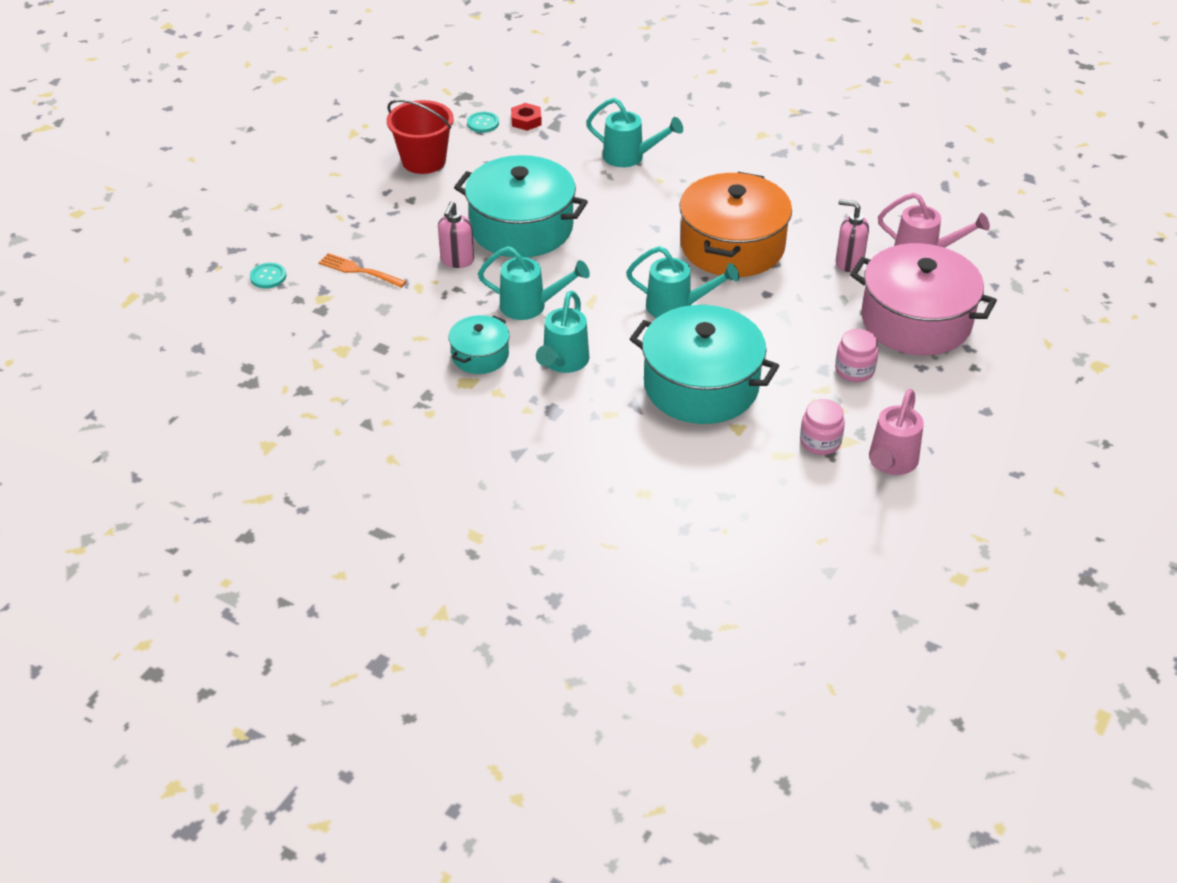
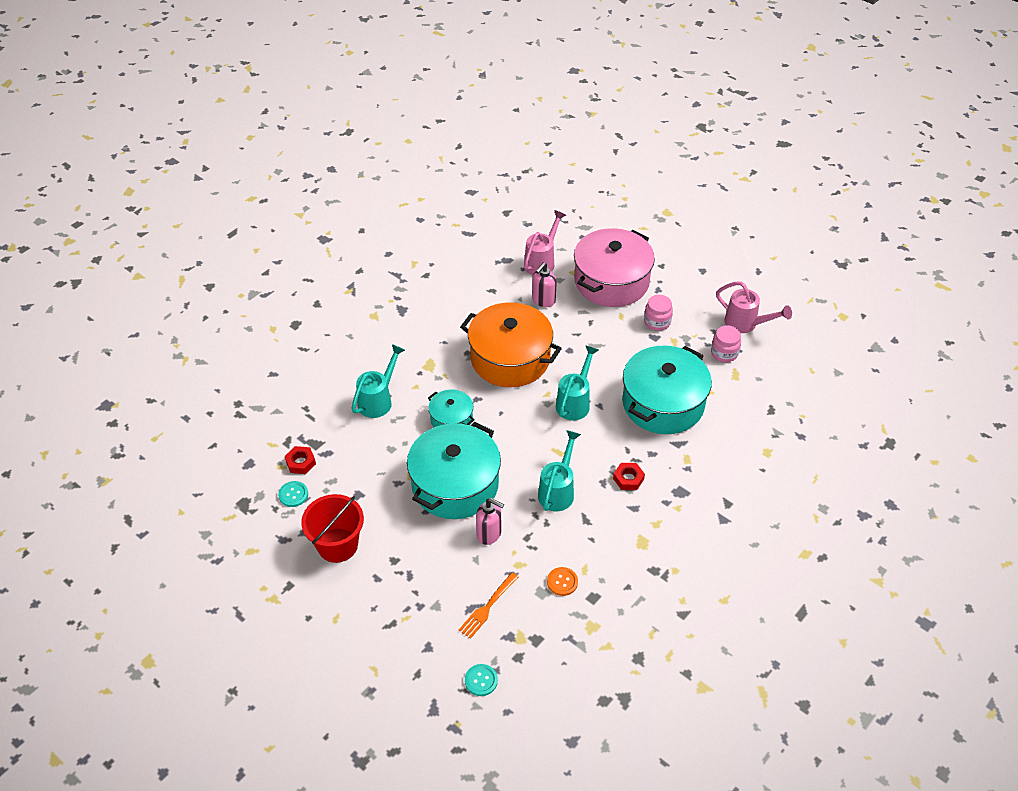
camera: 80 degrees left, 5 degrees up
turquoise pot [448,315,510,374] -> turquoise pot moved to [428,389,475,427]
turquoise watering can [536,290,589,373] -> red nut [613,463,645,490]
none -> orange button [547,567,578,596]

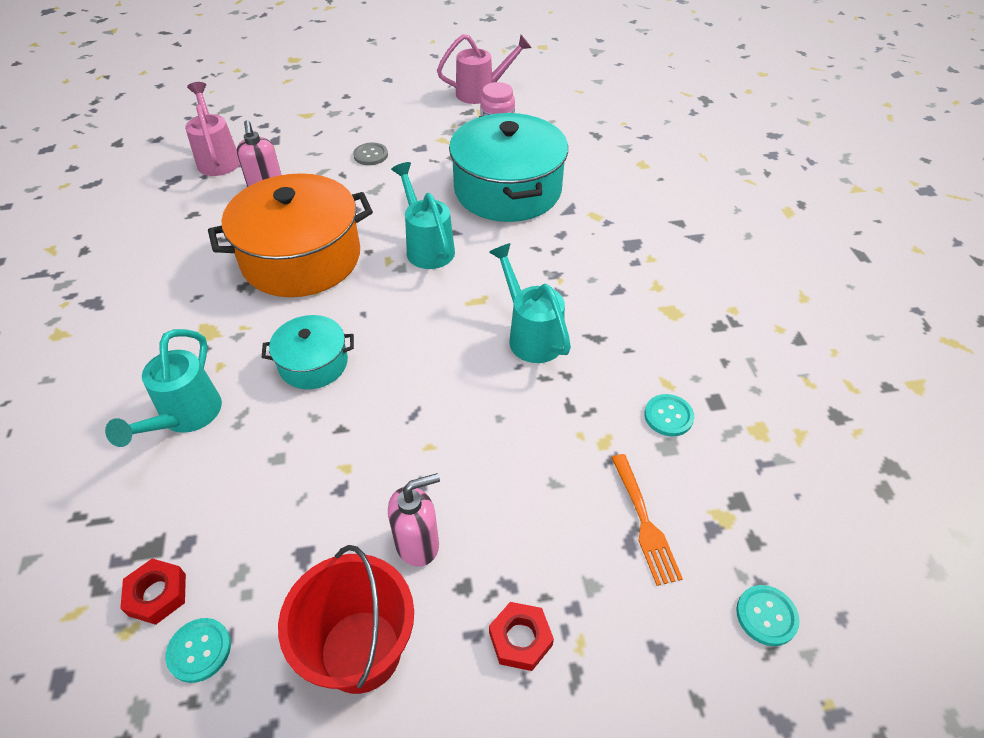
camera: 50 degrees left, 0 degrees up
turquoise watering can [351,344,405,418] -> turquoise watering can turned 150 degrees counterclockwise [105,329,222,447]
turquoise pot [407,422,501,519] -> none
pink soap dispenser [476,498,504,545] -> pink soap dispenser moved to [388,473,440,567]
orange button [547,567,578,596] -> turquoise button [644,394,694,436]
pink pot [574,228,655,307] -> none
red nut [613,463,645,490] -> red nut moved to [489,602,554,671]
pink jar [644,295,673,331] -> none
none -> grey button [353,143,388,165]

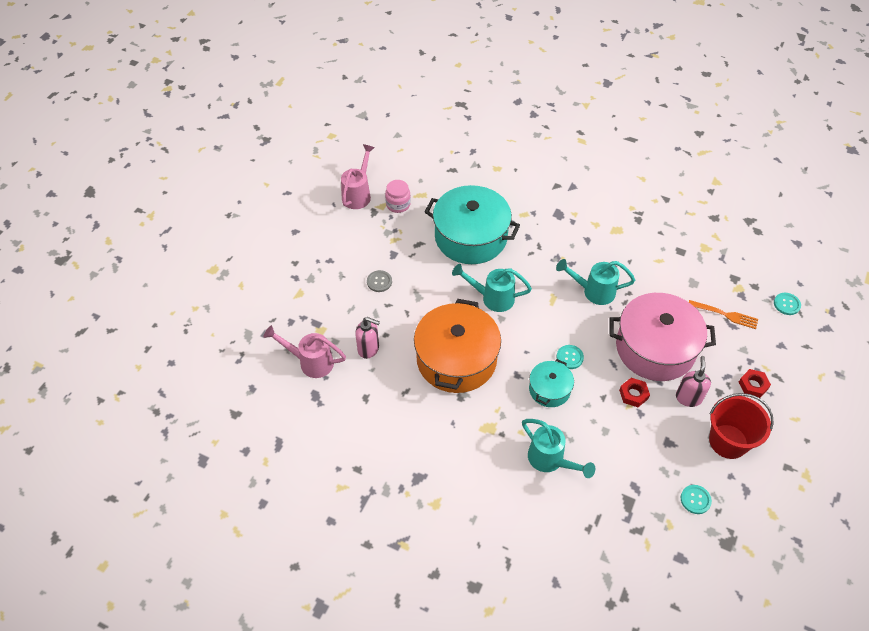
camera: 55 degrees left, 5 degrees up
red nut [120,558,186,625] -> red nut moved to [619,378,650,407]
turquoise button [644,394,694,436] -> turquoise button moved to [557,345,584,369]
none -> pink pot [609,293,716,381]

